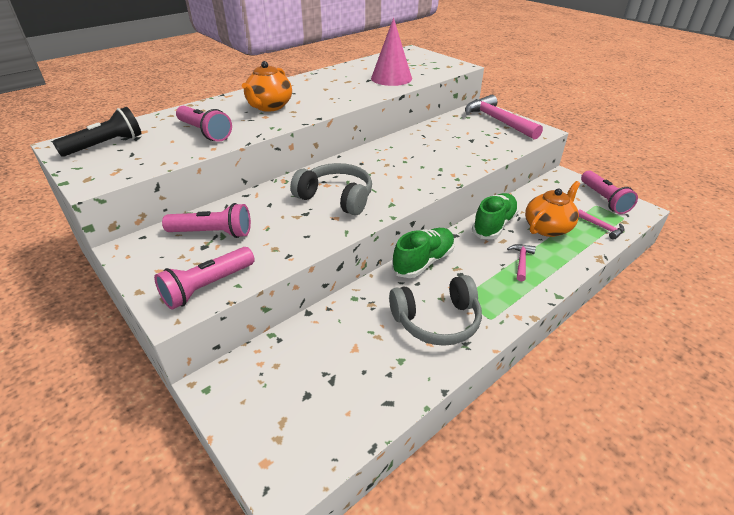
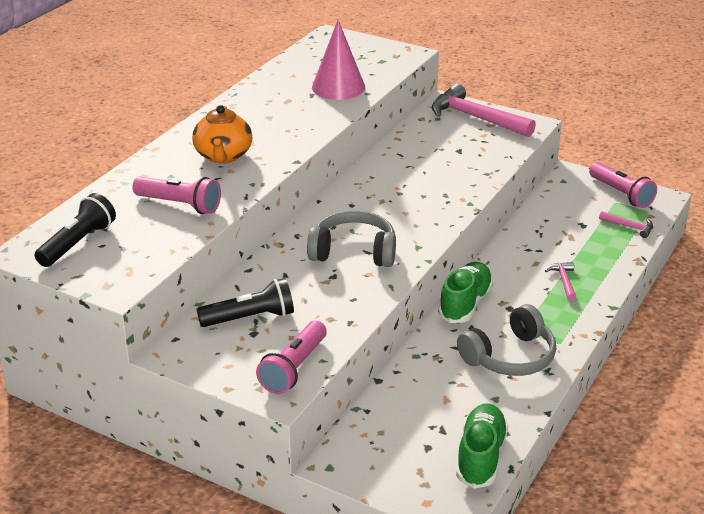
camera: 20 degrees left, 5 degrees down
pink flashlight [162,203,251,238] -> black flashlight [197,278,294,327]
green shoe [472,193,519,239] -> green shoe moved to [456,403,508,489]
orange teapot [525,181,580,237] -> none

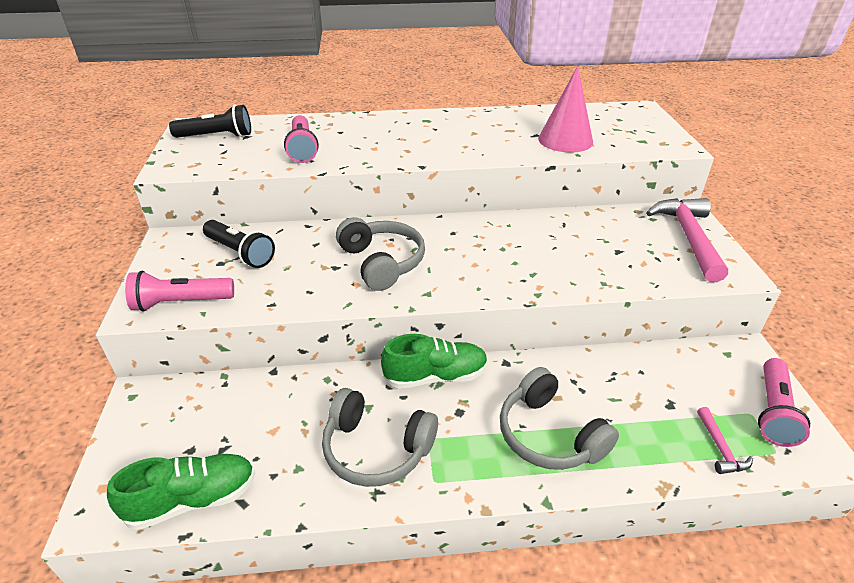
camera: 55 degrees right, 5 degrees up
orange teapot [192,105,252,164] -> none
pink hammer [545,262,577,301] -> grey headphones [500,367,619,470]

